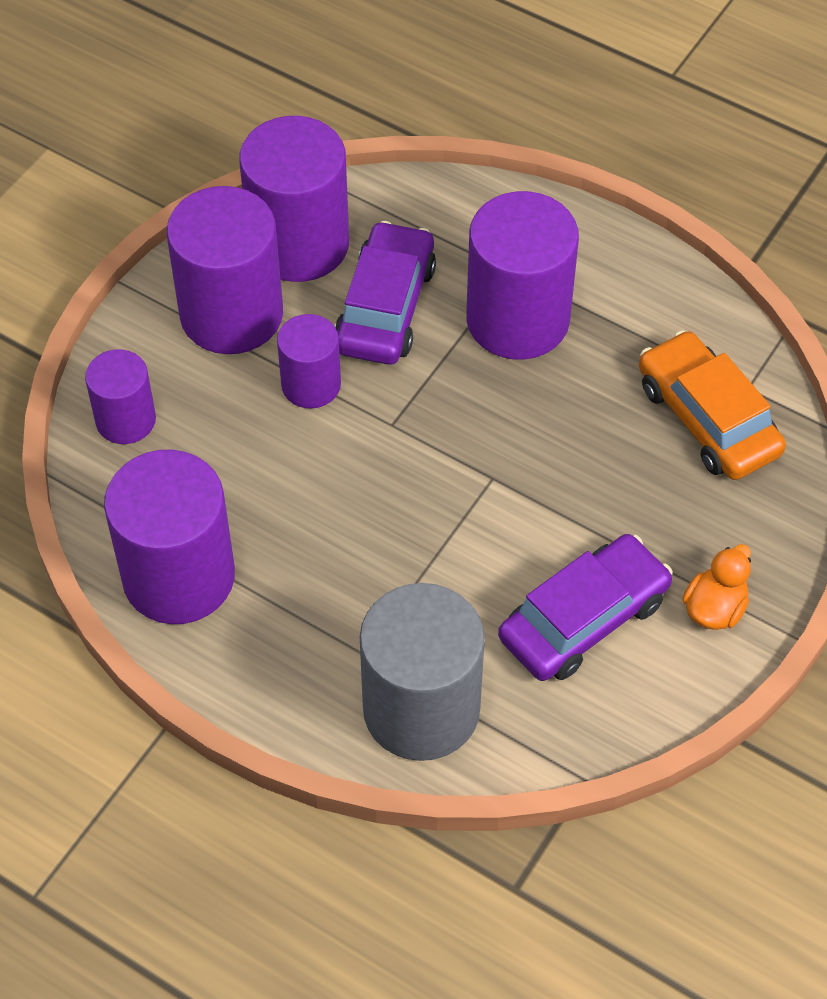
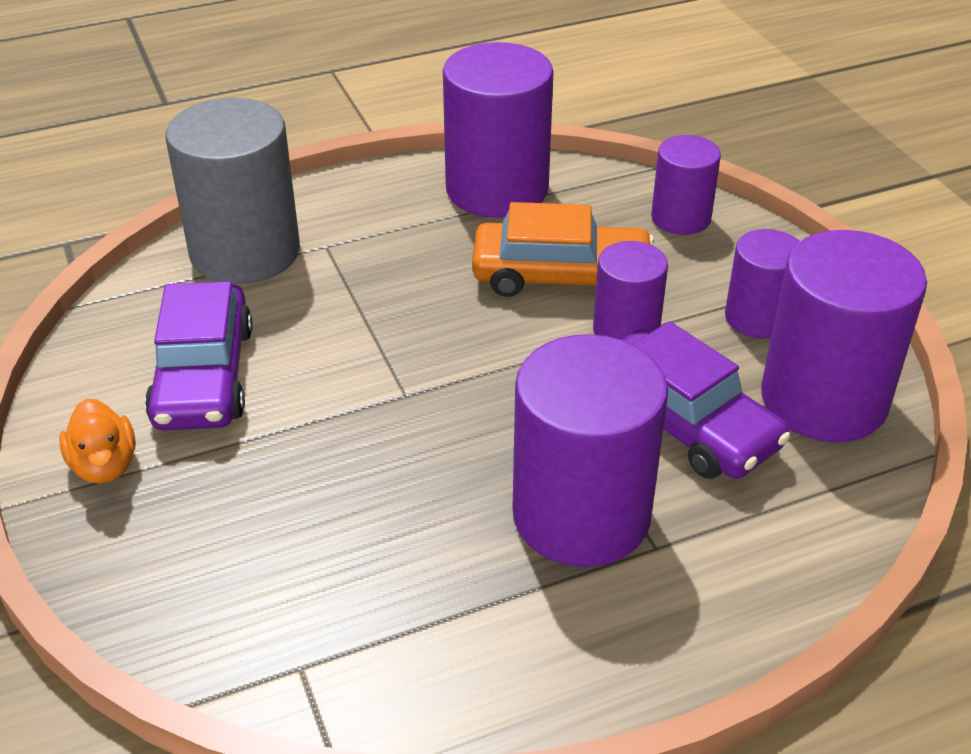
camera: 125 degrees right, 15 degrees down
purple cylinder [167,186,283,354] -> purple cylinder [725,229,800,338], size x0.56
orange car [639,330,786,480] -> orange car moved to [472,202,654,297]

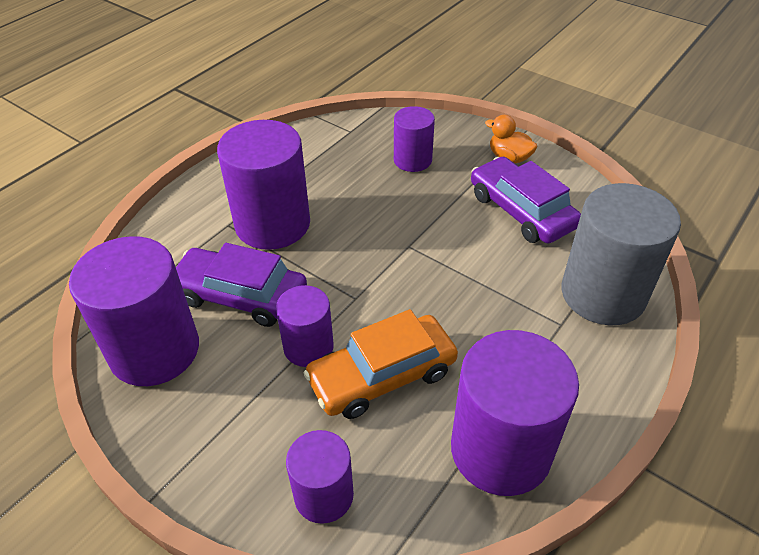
camera: 150 degrees right, 5 degrees up
purple cylinder [725,229,800,338] -> purple cylinder moved to [394,106,435,172]

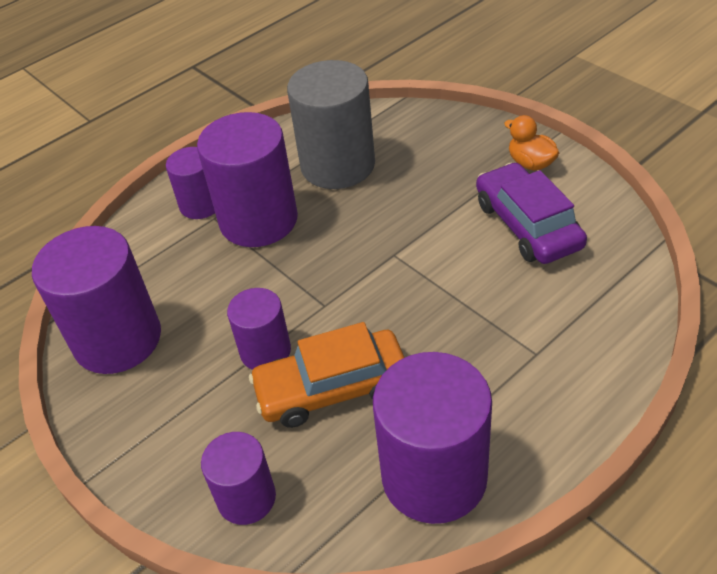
camera: 15 degrees right, 0 degrees up
purple car [176,243,307,327] -> none
purple cylinder [394,106,435,172] -> purple cylinder moved to [166,147,215,219]
grey cylinder [561,183,681,325] -> grey cylinder moved to [287,60,375,189]

